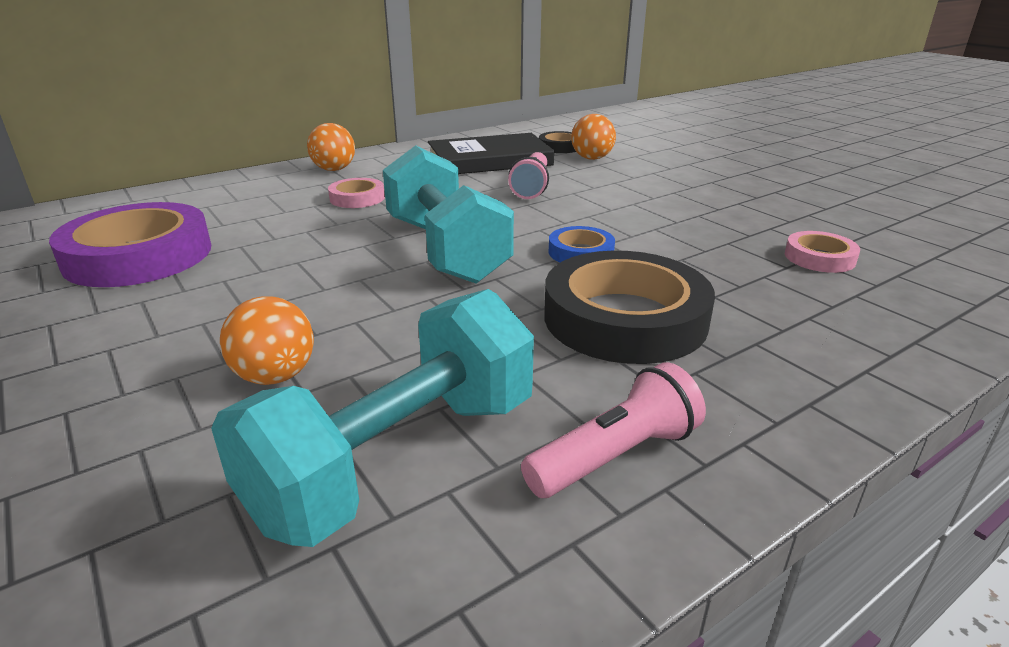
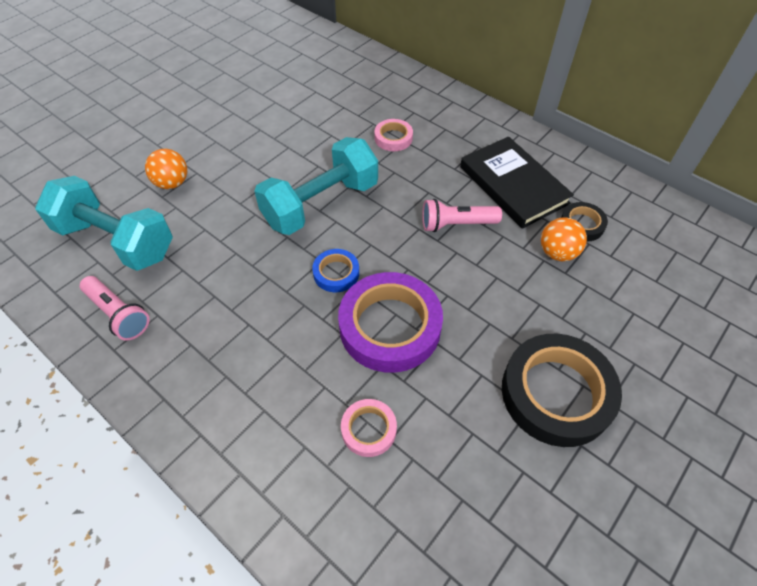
camera: 75 degrees right, 25 degrees up
purple tape [49,202,211,287] -> purple tape moved to [338,272,443,373]
orange ball [307,123,355,171] -> none
black tape [544,251,715,364] -> black tape moved to [502,334,622,447]

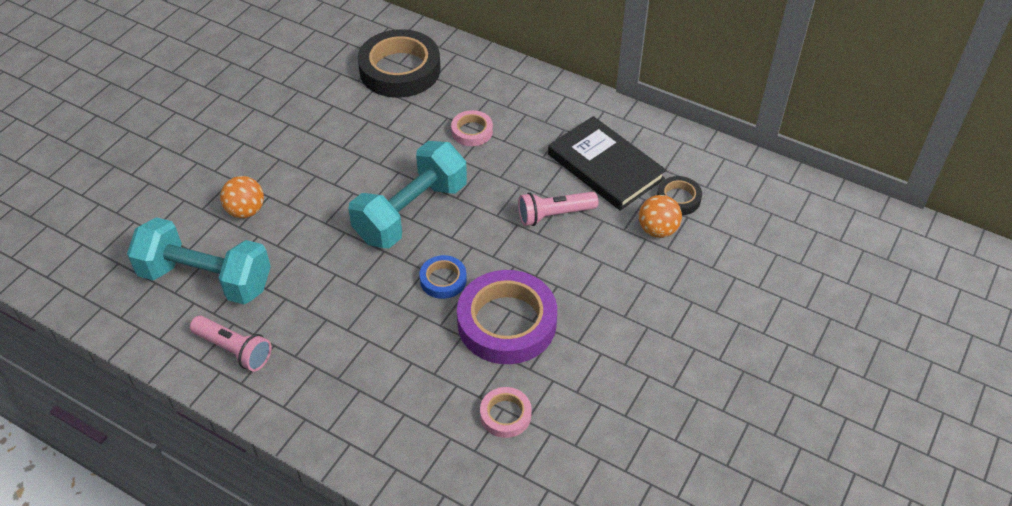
camera: 10 degrees left, 5 degrees down
black tape [502,334,622,447] -> black tape moved to [358,29,440,98]

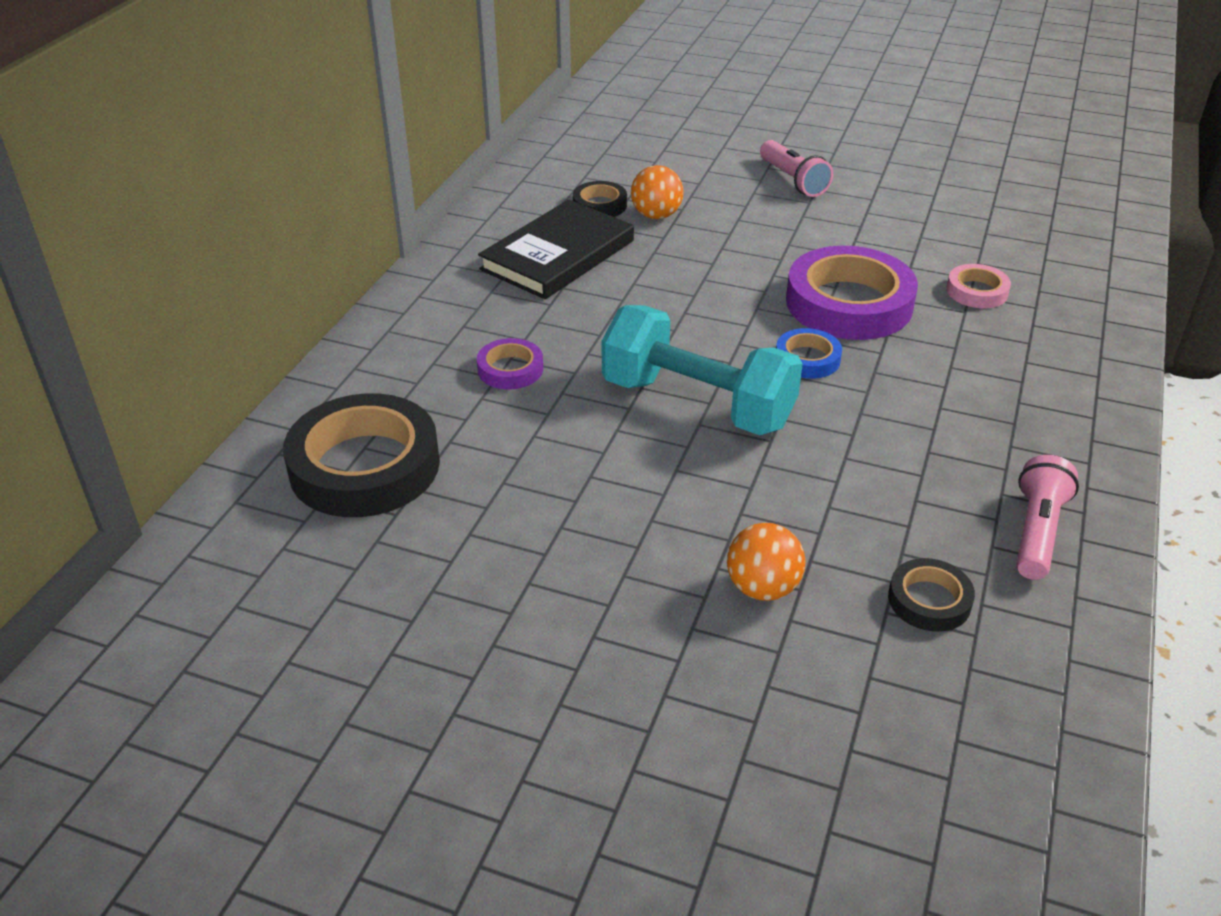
camera: 100 degrees left, 10 degrees down
turquoise dumbbell [127,217,271,304] -> black tape [888,558,975,632]
pink tape [451,110,493,146] -> purple tape [477,338,543,389]
pink flashlight [518,192,598,226] -> pink flashlight moved to [760,140,833,197]

